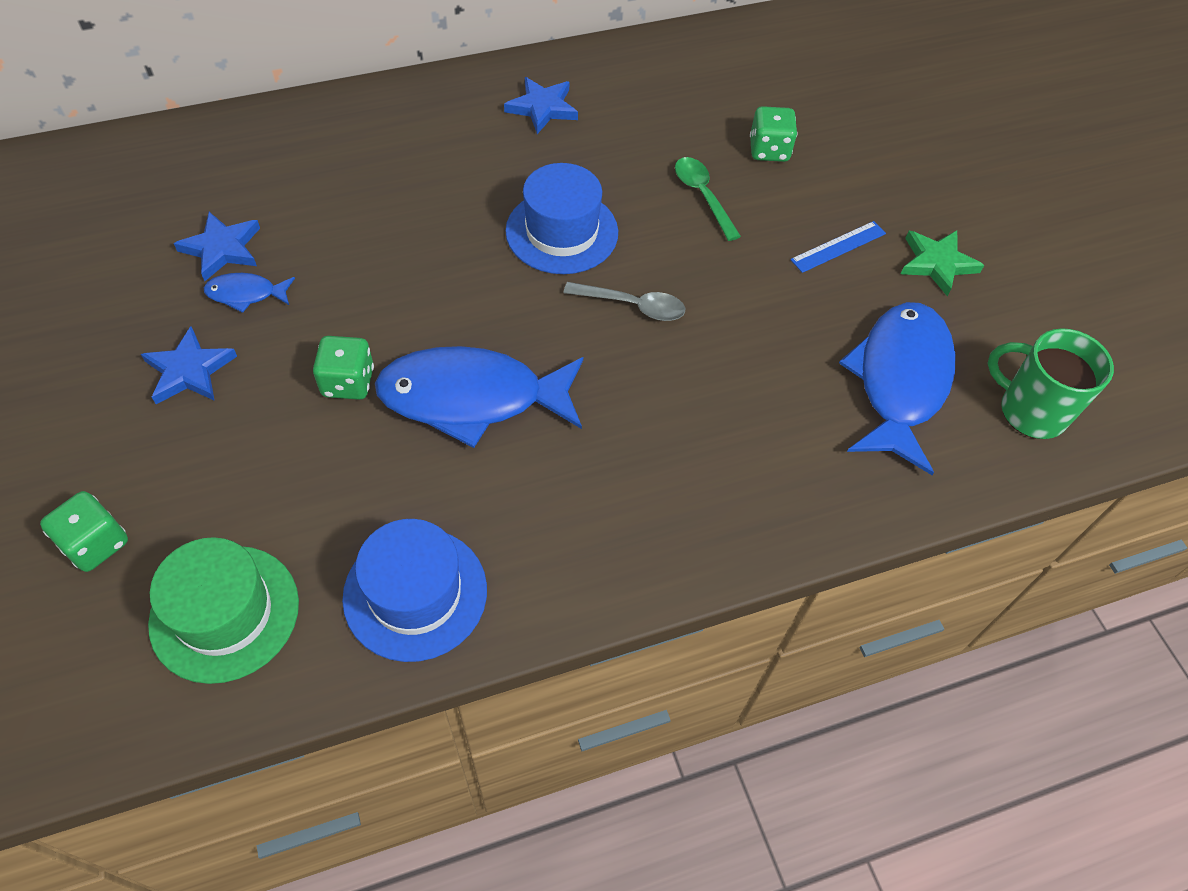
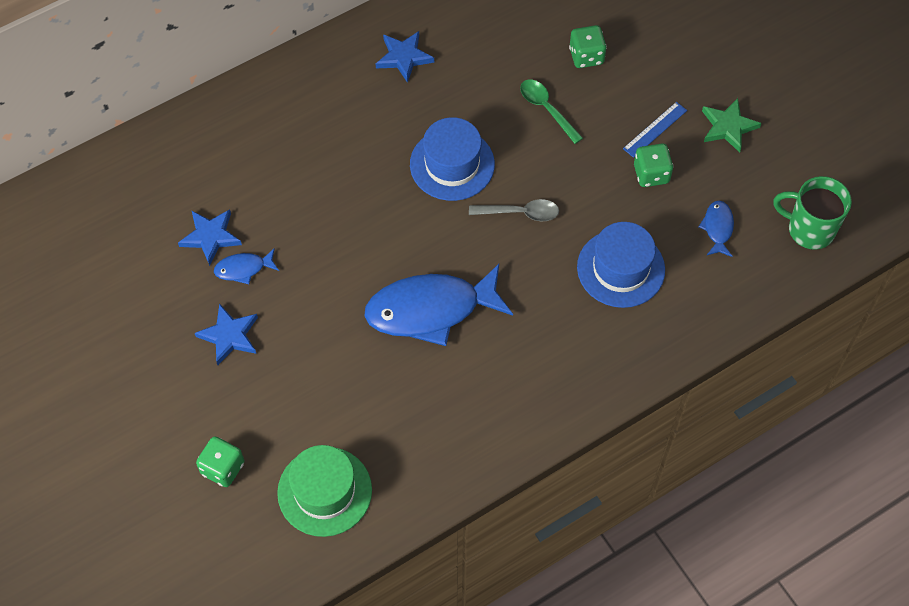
camera: 10 degrees left, 5 degrees up
green dice [313,336,374,400] -> green dice moved to [634,144,673,187]
blue hat [342,519,487,662] -> blue hat moved to [577,222,665,308]
blue fish [839,302,956,475] -> blue fish [699,201,734,257], size x0.45

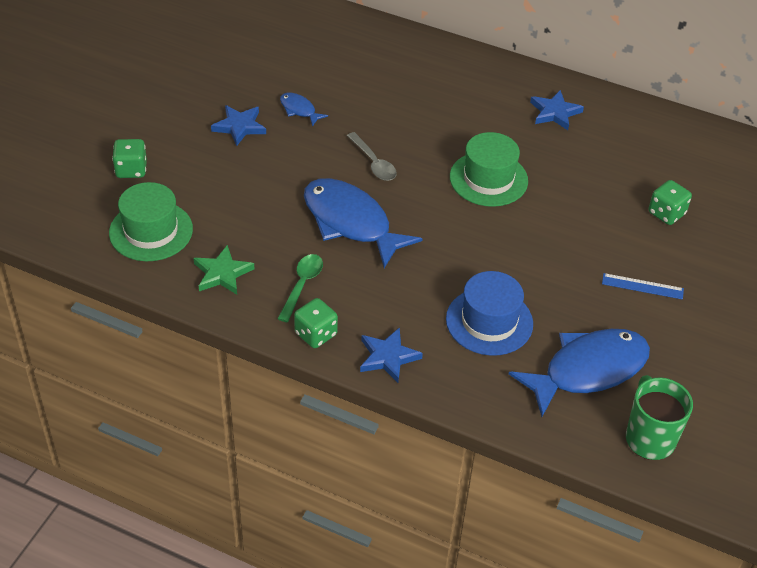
camera: 55 degrees right, 15 degrees down
blue star [178,209,242,266] -> blue star moved to [360,327,423,383]
blue hat [410,117,495,201] -> green hat [450,132,528,207]
grey spoon [469,199,559,221] -> grey spoon moved to [347,132,397,181]
green spoon [520,79,583,144] -> green spoon moved to [278,254,323,322]
green dice [634,144,673,187] -> green dice moved to [294,298,338,348]
blue fish [699,201,734,257] -> blue fish [509,329,650,417], size x2.23
green star [702,98,762,153] -> green star moved to [193,245,254,294]

